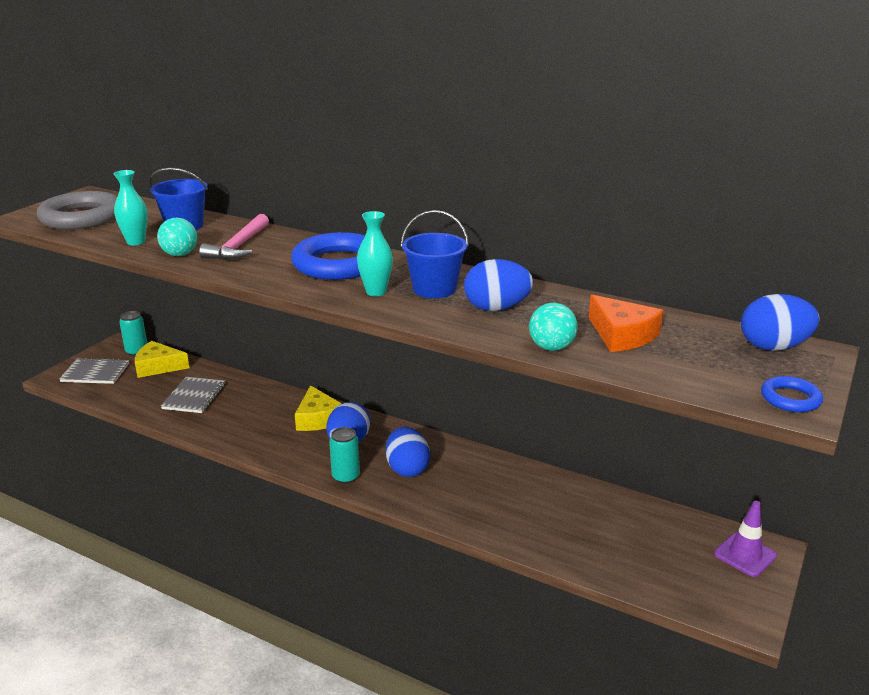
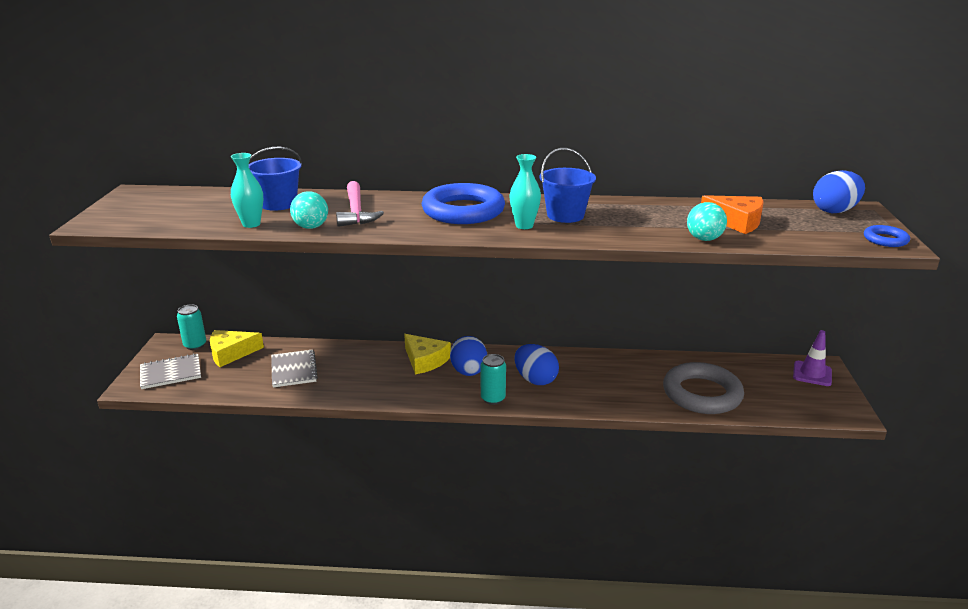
camera: 25 degrees left, 0 degrees up
grey ring [37,191,117,230] -> grey ring moved to [663,362,744,414]
blue egg [464,259,533,311] -> none

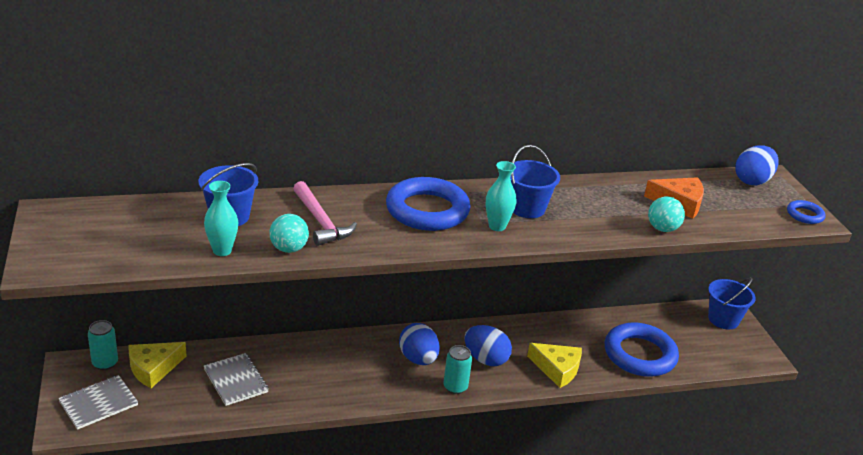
camera: 20 degrees left, 5 degrees up
yellow cheese [404,334,451,374] -> yellow cheese moved to [527,343,582,388]
grey ring [663,362,744,414] -> blue ring [604,322,679,377]
purple traffic cone [793,330,832,386] -> blue bucket [708,278,756,329]

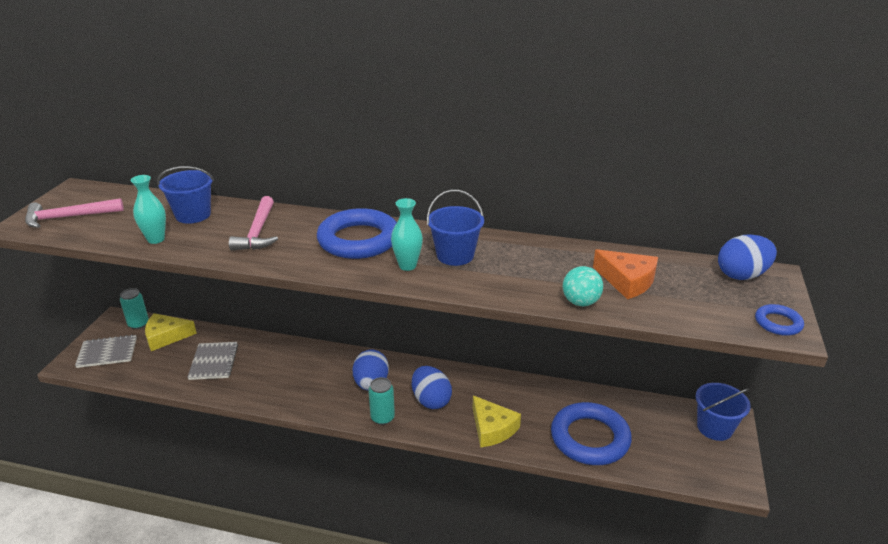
camera: 30 degrees right, 0 degrees up
turquoise ball [269,214,309,253] -> none
none -> pink hammer [25,198,124,228]

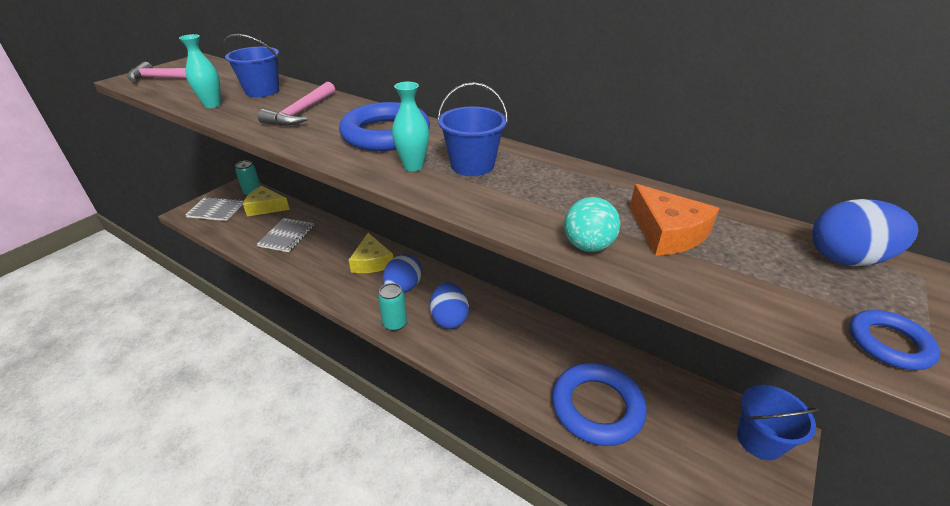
camera: 20 degrees right, 5 degrees up
yellow cheese [473,395,521,447] -> yellow cheese moved to [349,233,393,273]

